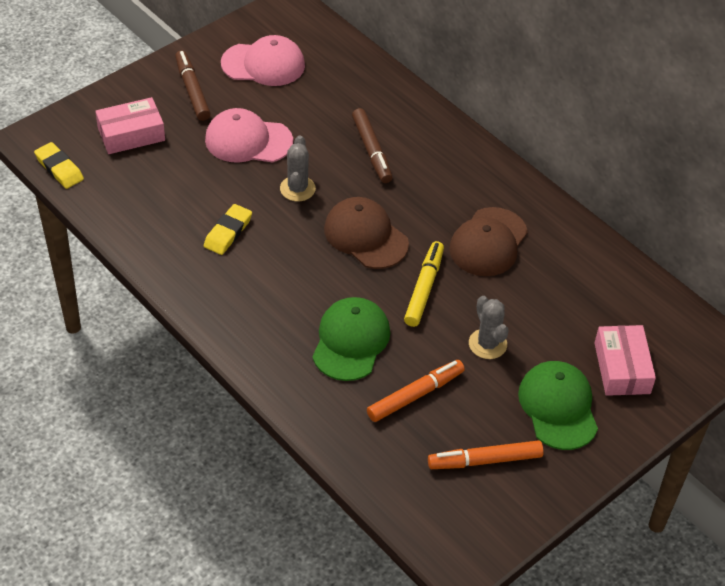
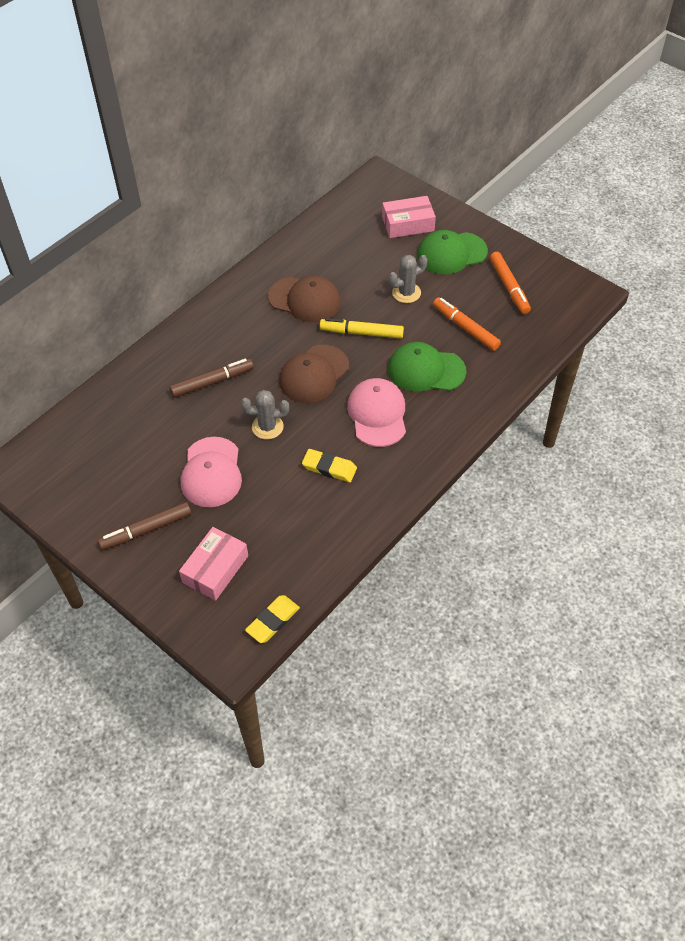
camera: 95 degrees left, 5 degrees up
pink box [95,97,165,154] -> pink box turned 60 degrees clockwise [179,527,248,601]
pink cap [221,35,305,86] -> pink cap moved to [347,378,406,447]

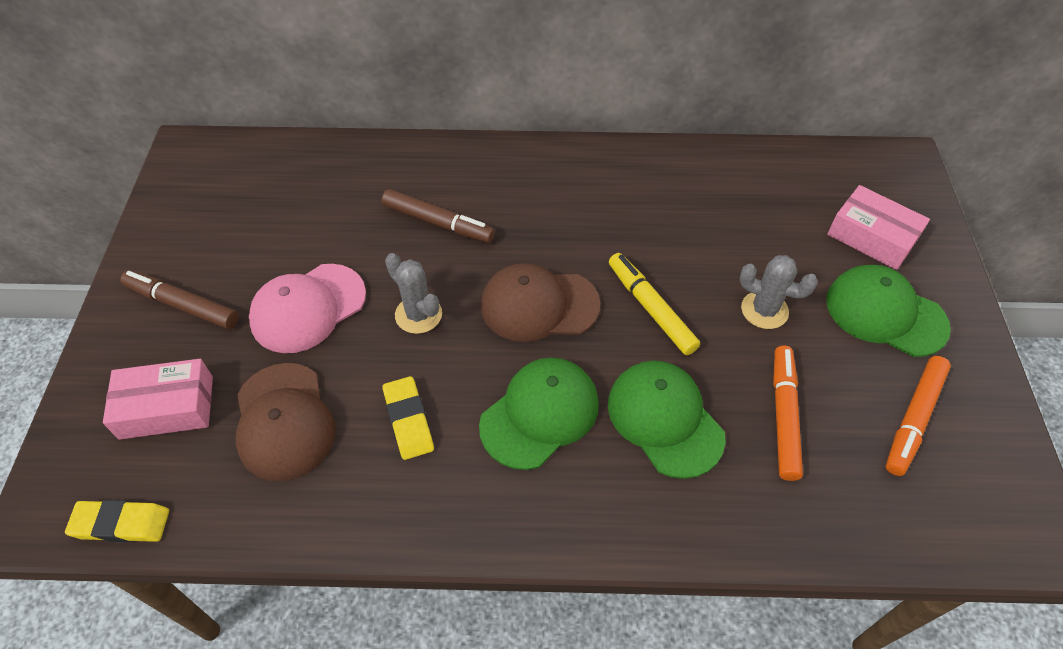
camera: 50 degrees right, 0 degrees up
brown cap [268,276,341,322] -> brown cap moved to [235,363,336,481]
pink cap [347,378,406,447] -> green cap [479,357,599,470]

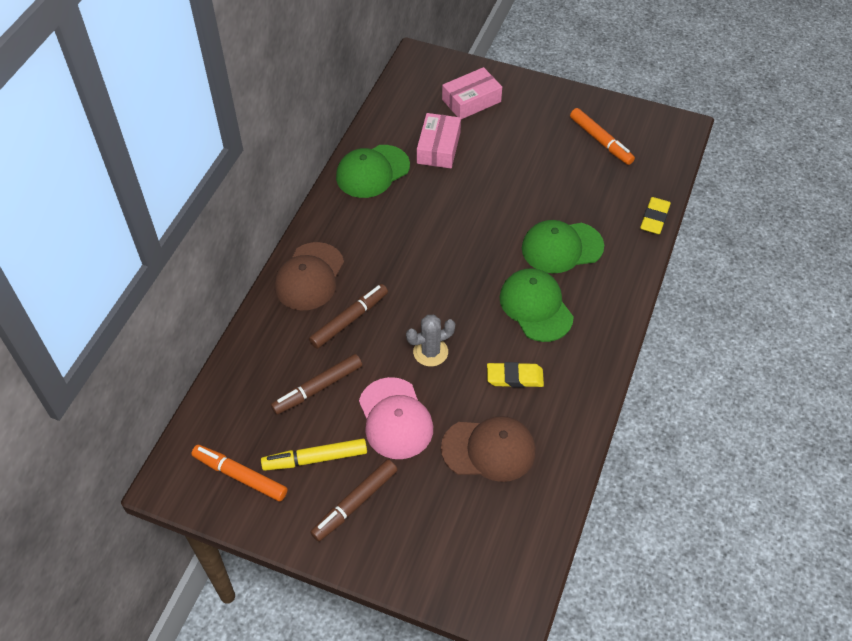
camera: 70 degrees left, 0 degrees up
yellow eraser [65,500,169,542] -> yellow eraser moved to [640,197,671,234]
pink box [103,359,213,440] -> pink box moved to [417,113,461,168]
brown cap [481,263,600,342] -> brown cap moved to [274,242,344,310]
yellow marker [609,253,700,355] -> yellow marker moved to [261,438,367,471]
grey cactus [740,255,818,329] -> none
orange marker [773,346,803,481] -> orange marker moved to [191,445,287,501]
green cap [826,265,951,357] -> green cap moved to [336,145,410,198]
none -> brown marker [271,354,362,415]

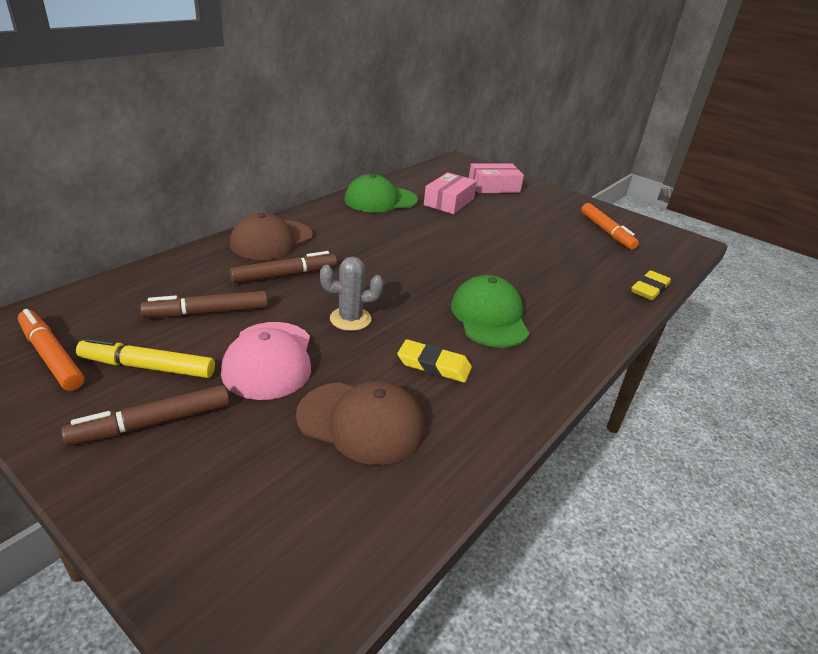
camera: 15 degrees right, 20 degrees down
green cap [522,220,604,273] -> none

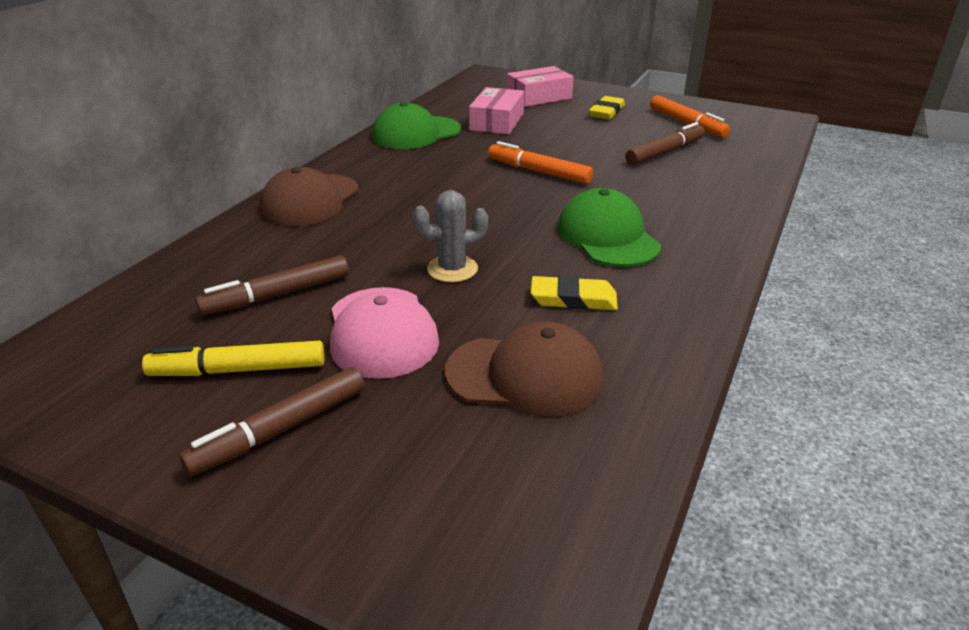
camera: 10 degrees left, 0 degrees up
orange marker [18,309,85,391] -> orange marker moved to [488,141,593,184]
brown marker [229,251,337,284] -> brown marker moved to [625,122,705,165]
yellow eraser [631,270,671,300] -> yellow eraser moved to [589,96,625,120]

